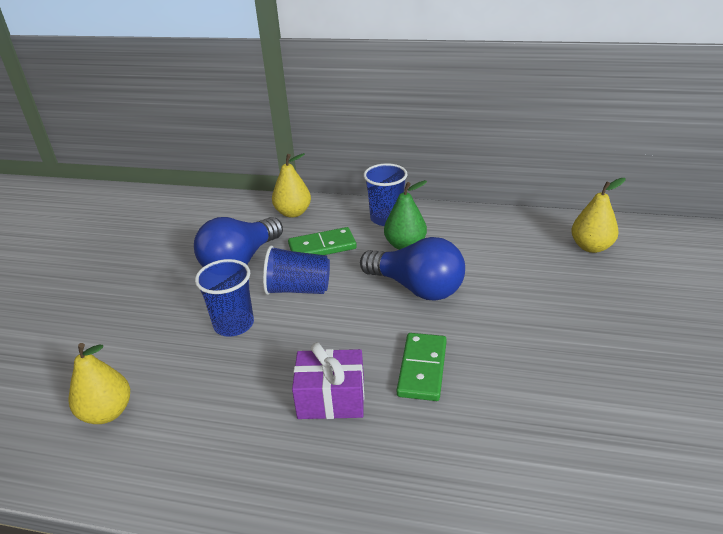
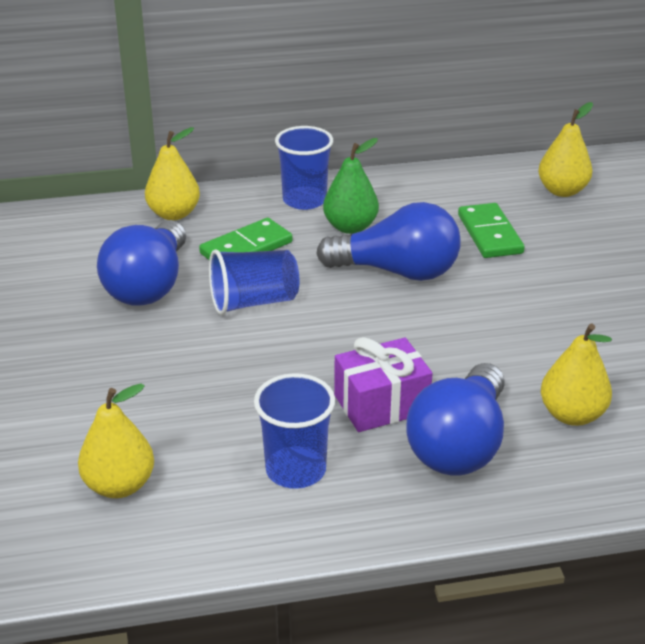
camera: 25 degrees left, 0 degrees up
blue cup [195,259,254,337] -> blue cup moved to [254,373,335,489]
green domino [397,333,447,401] -> green domino moved to [458,203,525,258]
none -> blue light bulb [406,363,505,476]
none -> yellow pear [541,324,612,426]

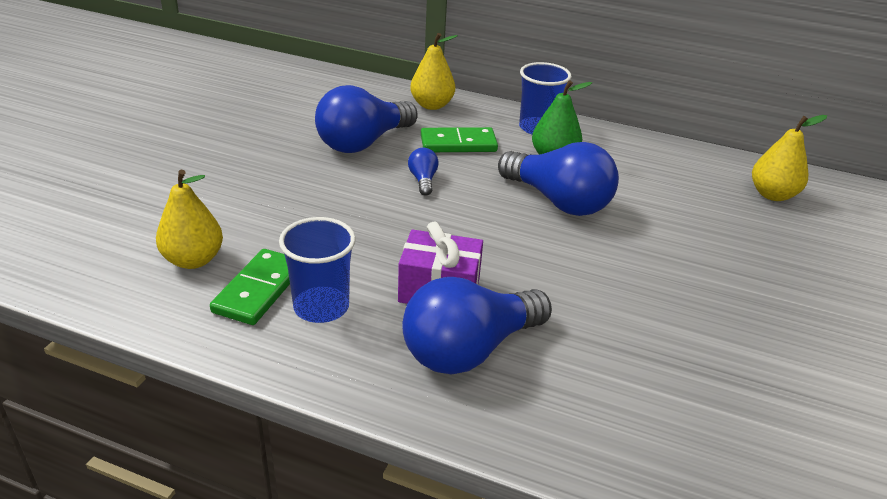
camera: 30 degrees right, 0 degrees up
blue cup [209,249,299,315] -> blue light bulb [408,148,439,196]
green domino [458,203,525,258] -> green domino moved to [210,249,290,325]
yellow pear [541,324,612,426] -> none

